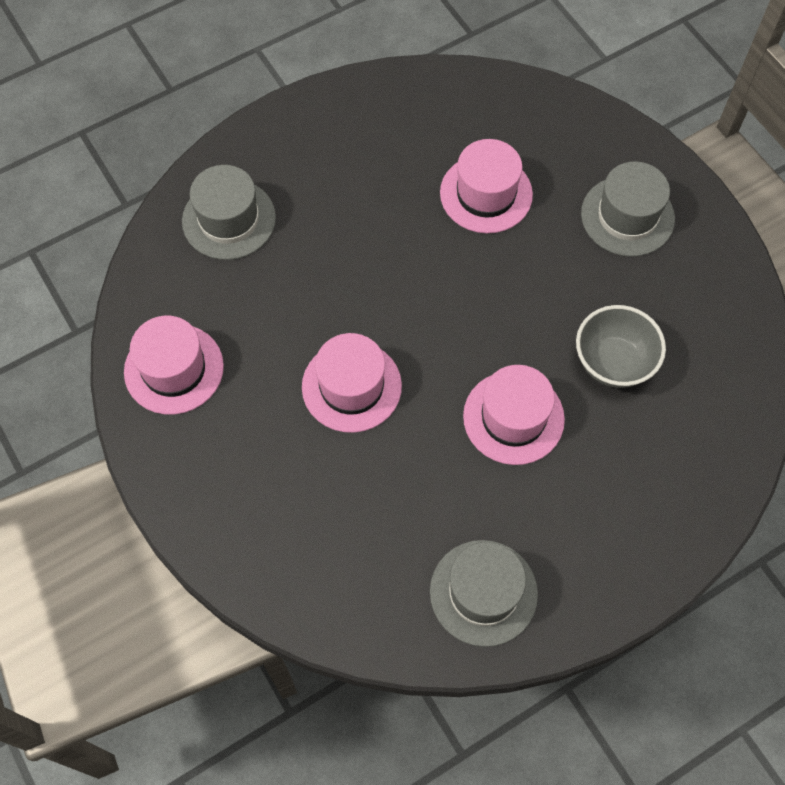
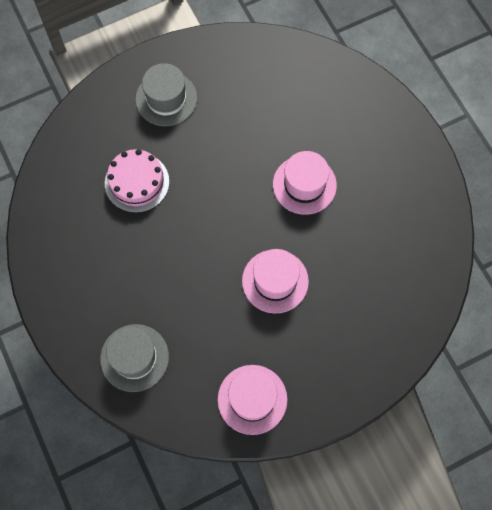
camera: 85 degrees left, 5 degrees up
grey hat [430,540,538,647] -> none
pink hat [440,139,533,233] -> pink cake [105,149,169,213]
grey bowl [576,305,666,388] -> none

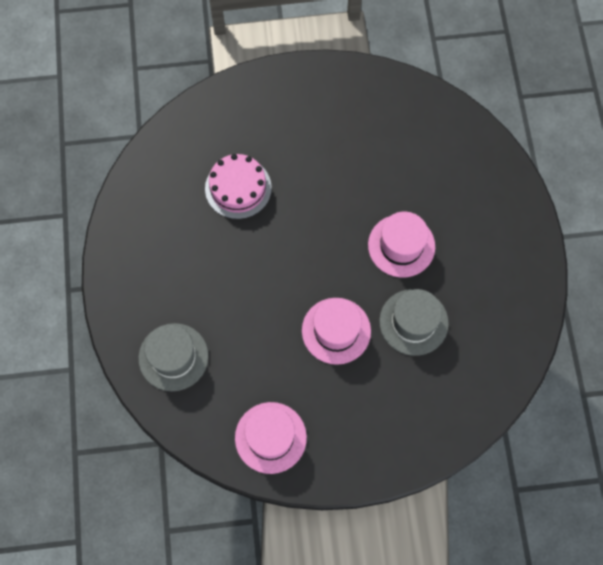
camera: 20 degrees right, 0 degrees up
grey hat [135,63,197,126] -> grey hat moved to [379,289,449,356]

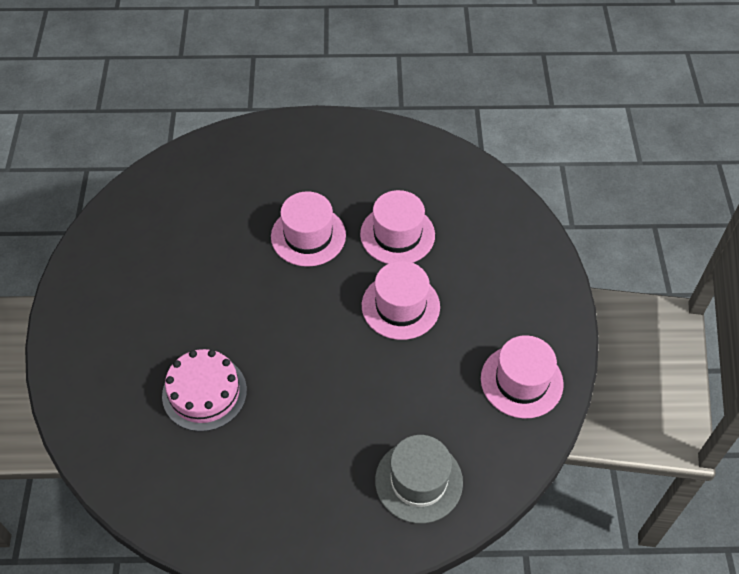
camera: 85 degrees left, 15 degrees down
grey hat [379,289,449,356] -> pink hat [360,190,435,264]

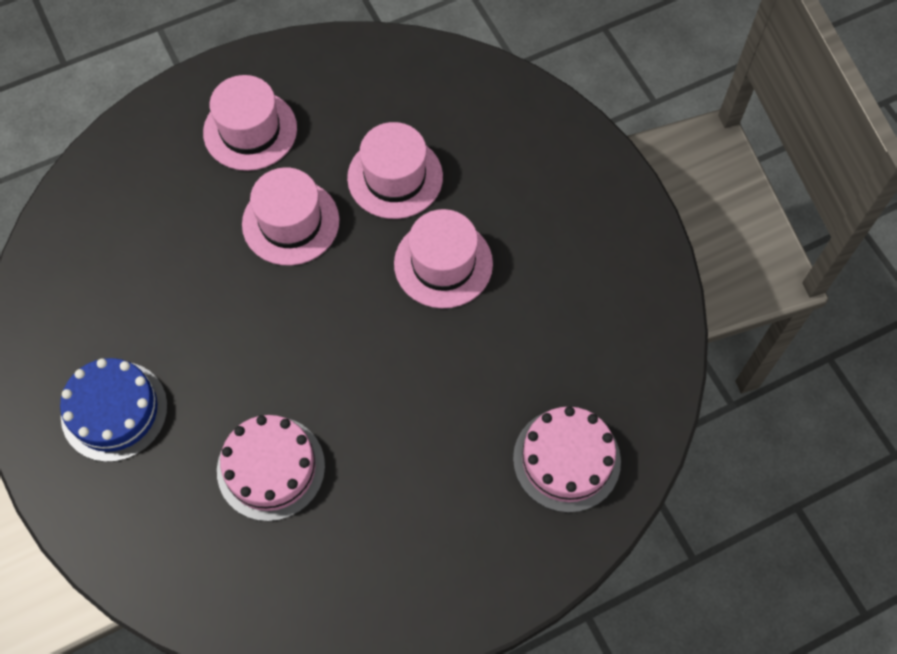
camera: 25 degrees left, 10 degrees up
grey hat [375,435,463,523] -> pink cake [513,406,621,513]
pink hat [481,335,564,419] -> pink hat moved to [203,75,297,171]
none -> blue cake [60,358,168,462]

